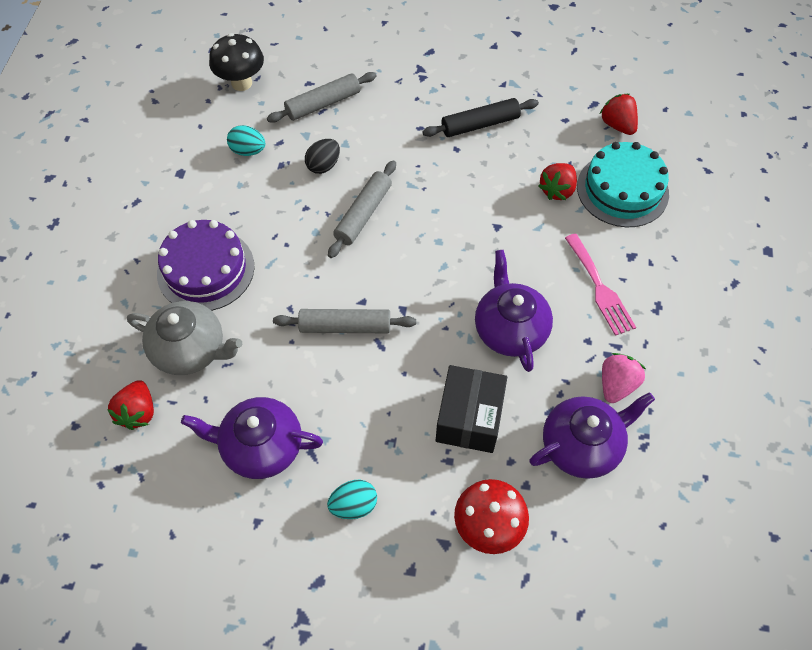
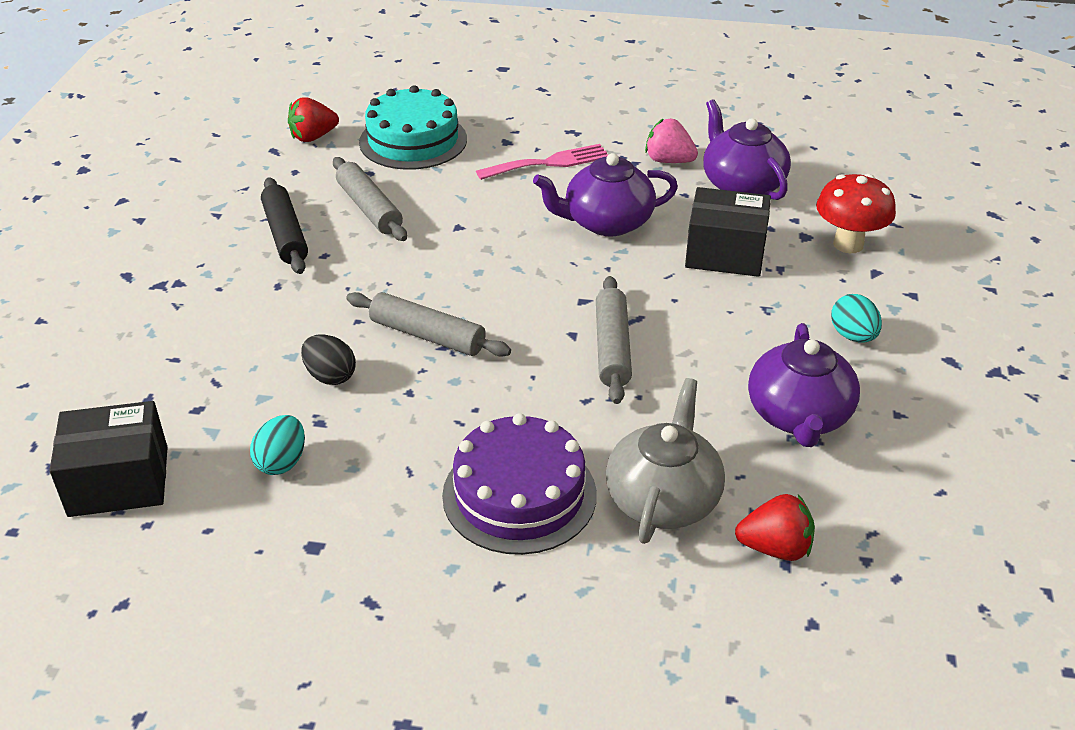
camera: 90 degrees left, 20 degrees down
black mushroom [209,33,264,91] -> black box [49,401,168,517]
grey rolling pin [267,72,377,123] -> grey rolling pin moved to [333,157,407,241]
red strawberry [538,163,577,200] -> none

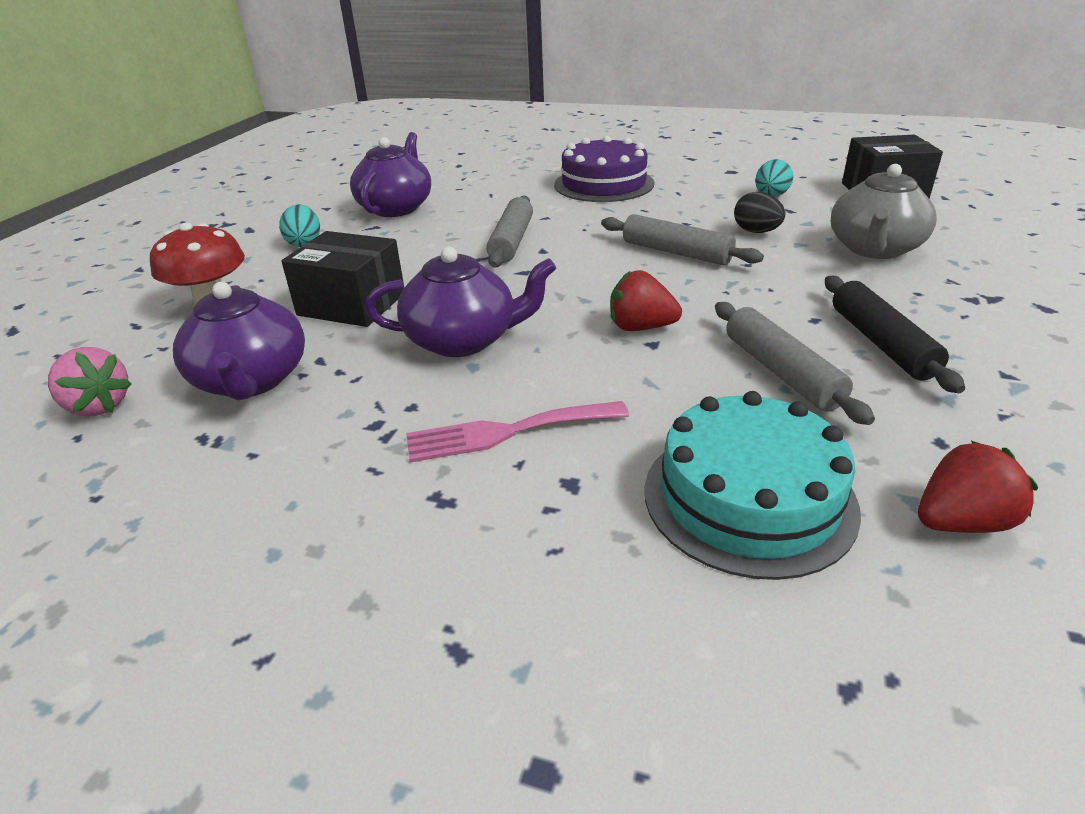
camera: 170 degrees left, 5 degrees down
grey teapot [606,378,725,544] -> grey teapot moved to [831,164,937,259]
pink strawberry [645,118,698,163] -> pink strawberry moved to [48,347,132,416]
red strawberry [735,494,815,561] -> red strawberry moved to [610,270,682,331]

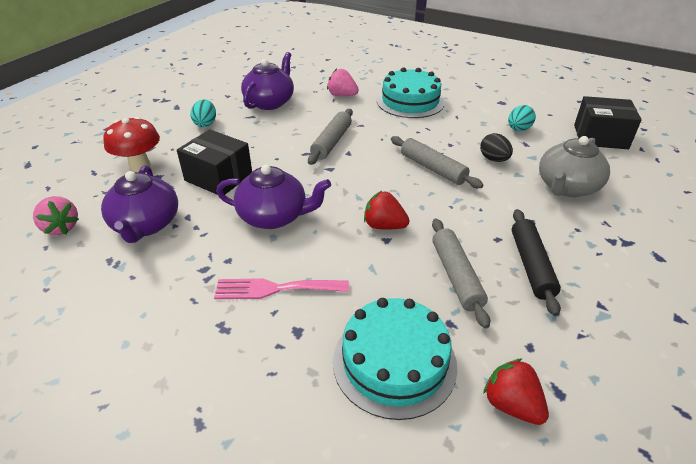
camera: 10 degrees right, 5 degrees up
purple cake [554,136,655,202] -> turquoise cake [377,67,445,118]
red strawberry [918,441,1038,533] -> red strawberry turned 120 degrees counterclockwise [483,358,549,425]
none -> pink strawberry [327,69,359,96]

